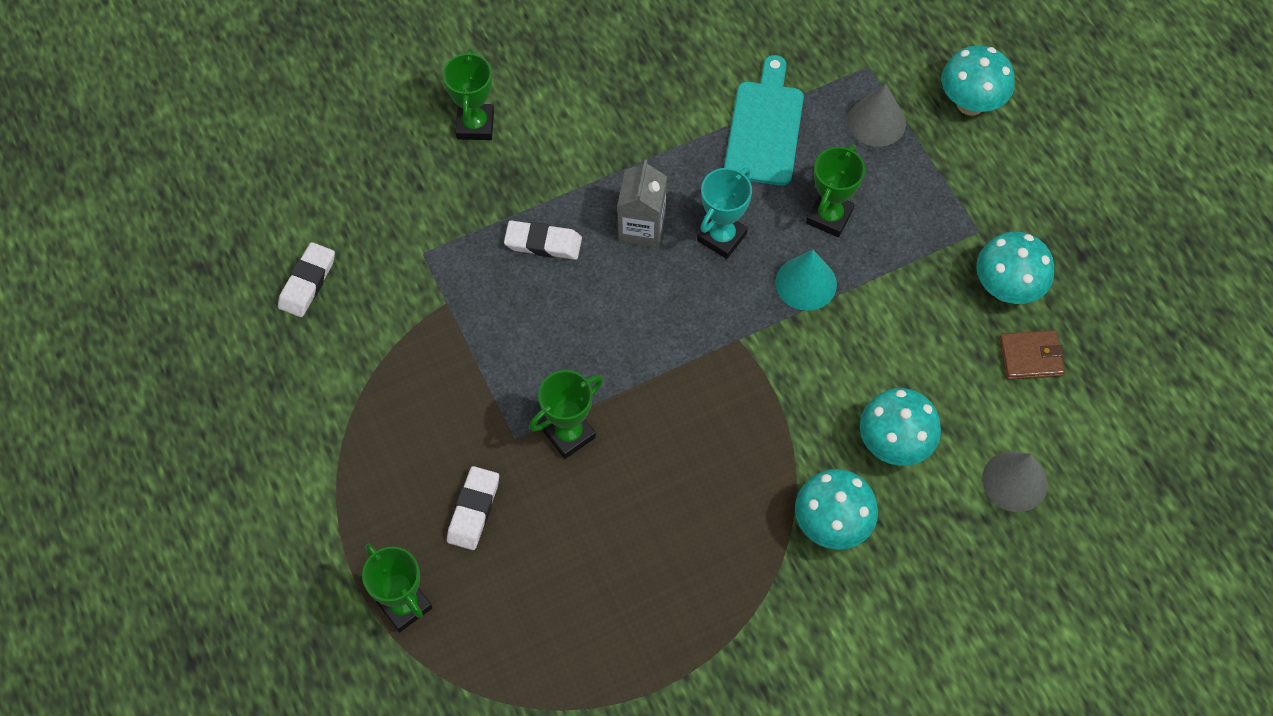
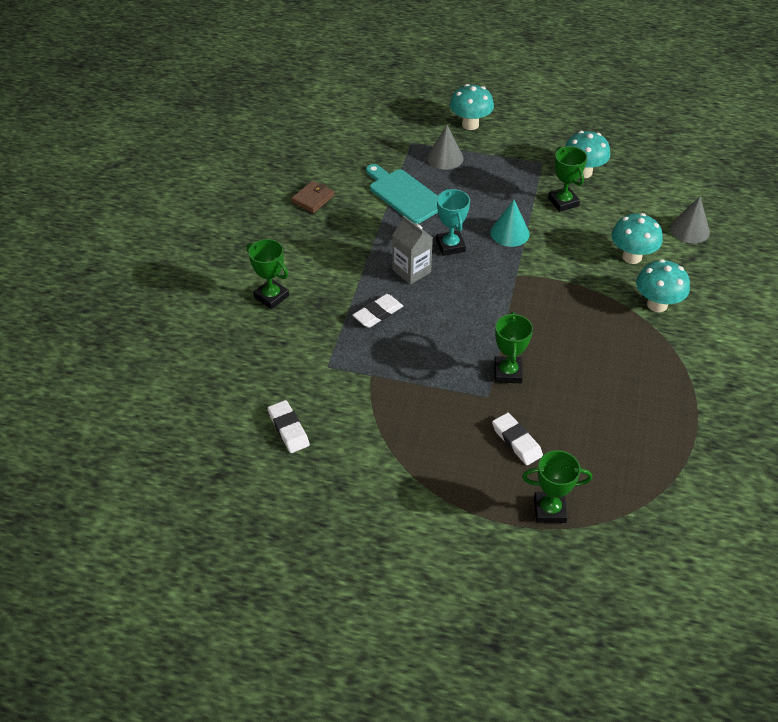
camera: 50 degrees left, 15 degrees down
green trophy [806,144,865,237] -> green trophy moved to [548,146,587,212]
brown wallet [999,330,1065,380] -> brown wallet moved to [291,181,335,213]

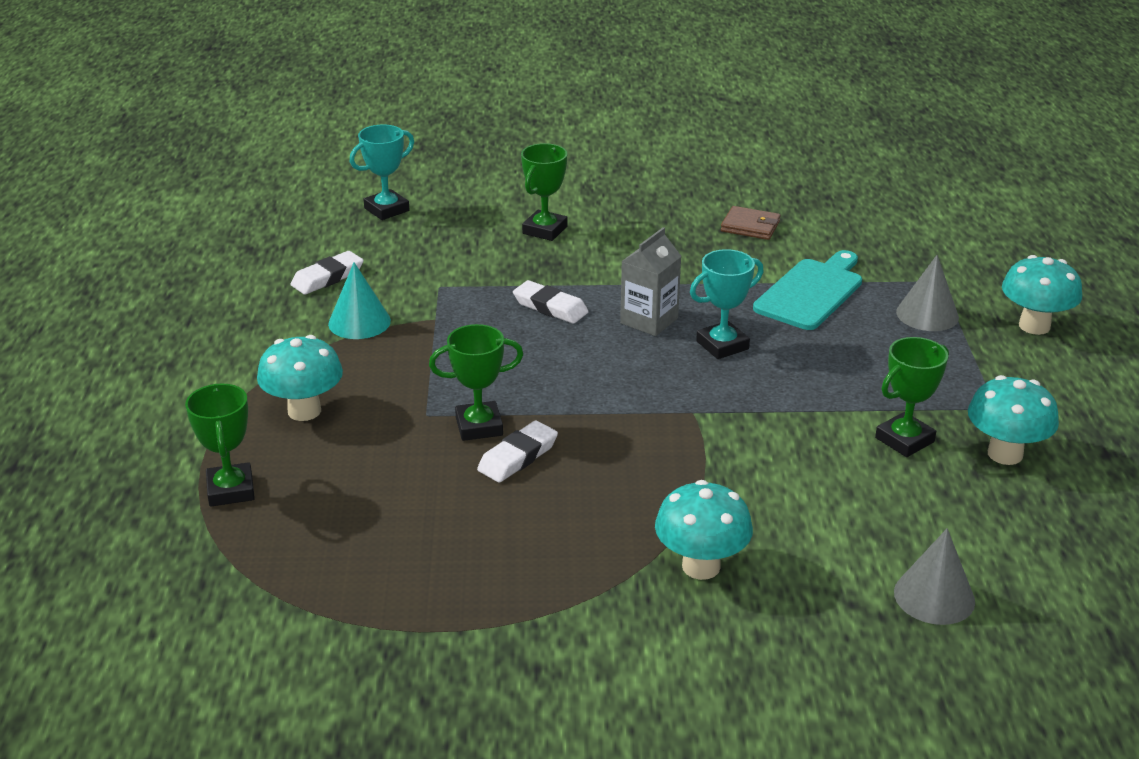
camera: 75 degrees right, 15 degrees down
turquoise cone [490,200,530,247] -> turquoise cone moved to [328,262,391,339]
white eraser [492,413,543,465] -> white eraser moved to [477,421,558,483]
turquoise mushroom [611,213,663,264] -> turquoise mushroom moved to [257,335,343,421]
none -> turquoise trophy [350,124,414,220]

